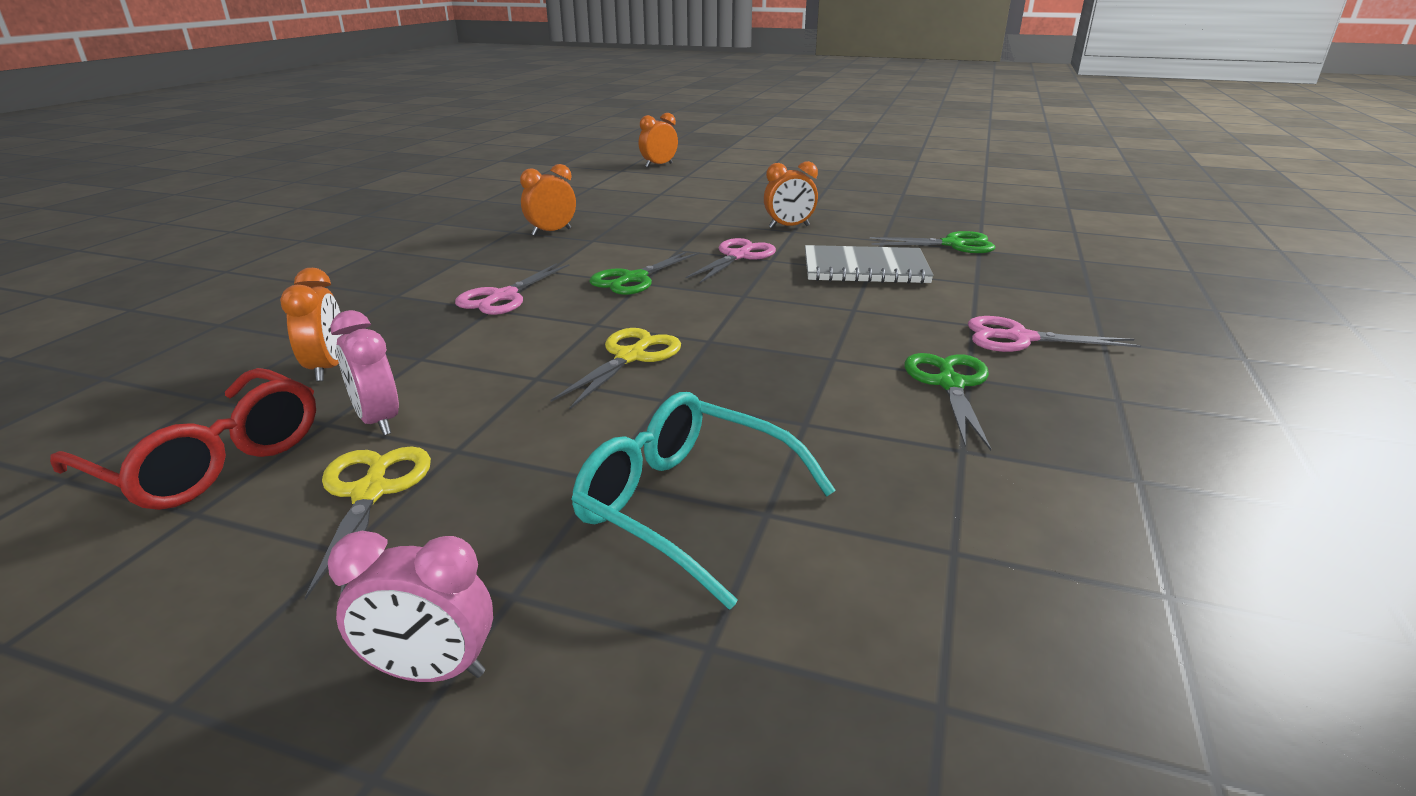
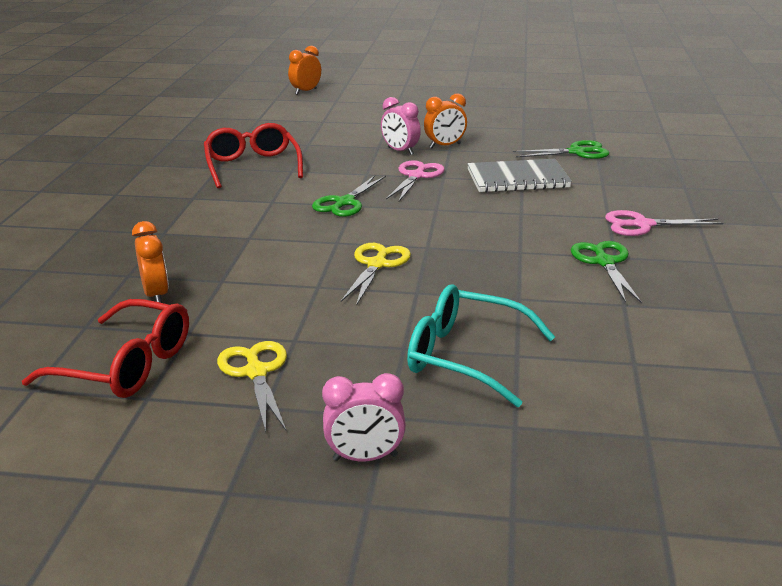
camera: 10 degrees left, 0 degrees up
pink clock [330,310,399,435] -> pink clock moved to [381,97,421,155]
pink scissors [455,263,569,315] -> none
orange clock [520,164,576,236] -> red glasses [204,123,303,188]

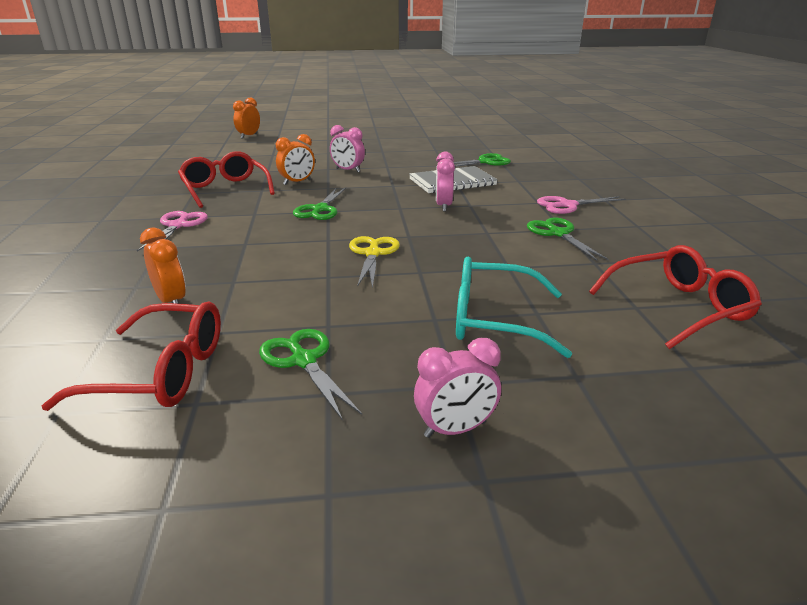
camera: 15 degrees left, 0 degrees up
yellow scissors [217,341,287,432] -> green scissors [259,329,362,421]
pink scissors [386,160,445,201] -> pink scissors moved to [137,211,208,251]
orange clock [424,93,467,148] -> orange clock moved to [276,134,315,185]
none -> pink clock [436,152,455,212]
none -> red glasses [589,245,762,349]

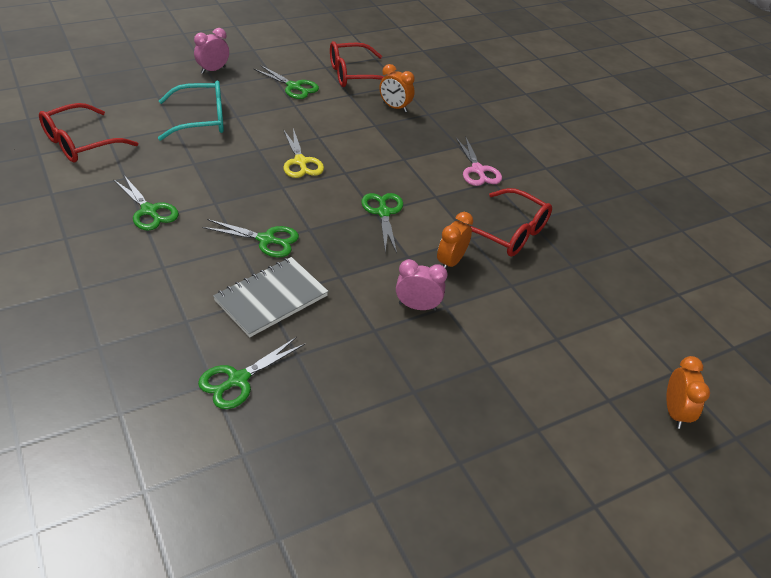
camera: 155 degrees right, 15 degrees up
pink clock [436,152,455,212] -> green scissors [202,219,299,257]
pink scissors [537,196,626,214] -> none

